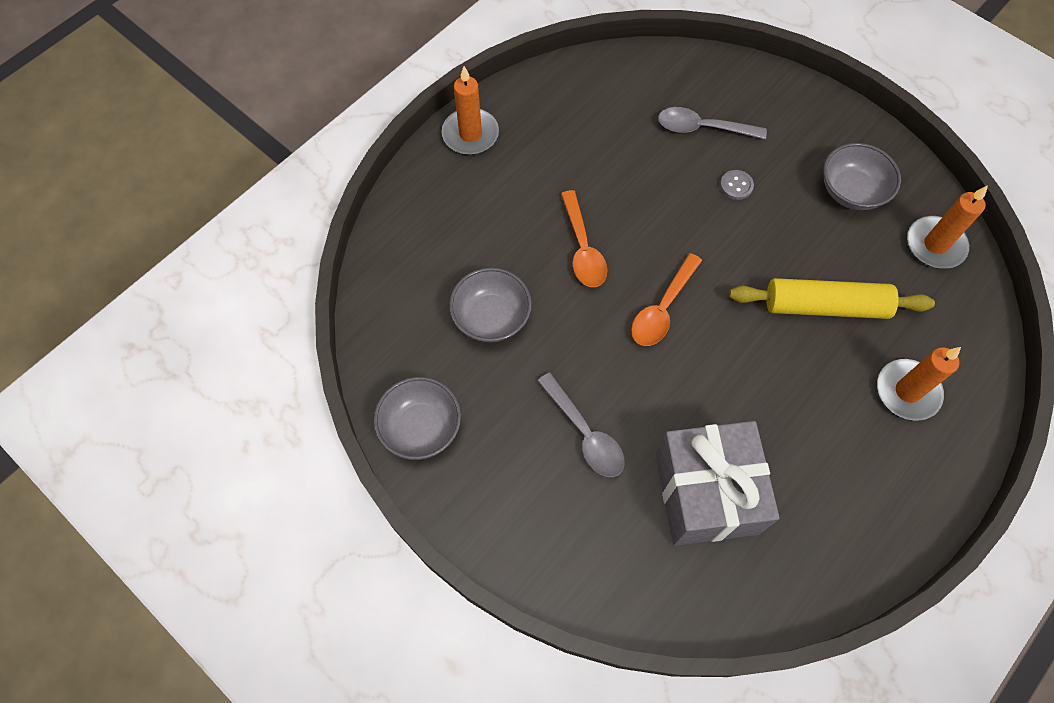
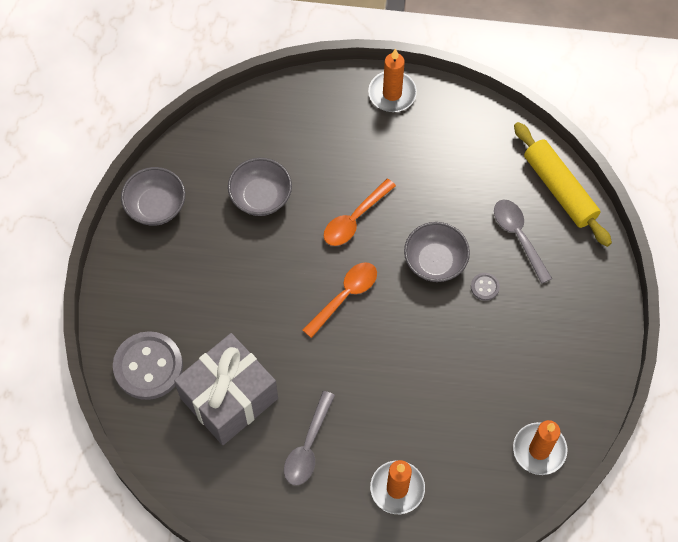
camera: 55 degrees right, 0 degrees up
grey spoon [537,373,625,477] -> grey spoon moved to [284,391,335,486]
orange spoon [631,253,702,346] -> orange spoon turned 135 degrees clockwise [303,262,377,338]
yellow rolling pin [729,278,935,319] -> yellow rolling pin moved to [514,122,612,247]
grey bowl [823,143,901,210] -> grey bowl moved to [404,222,470,282]
none -> grey button [113,331,183,400]

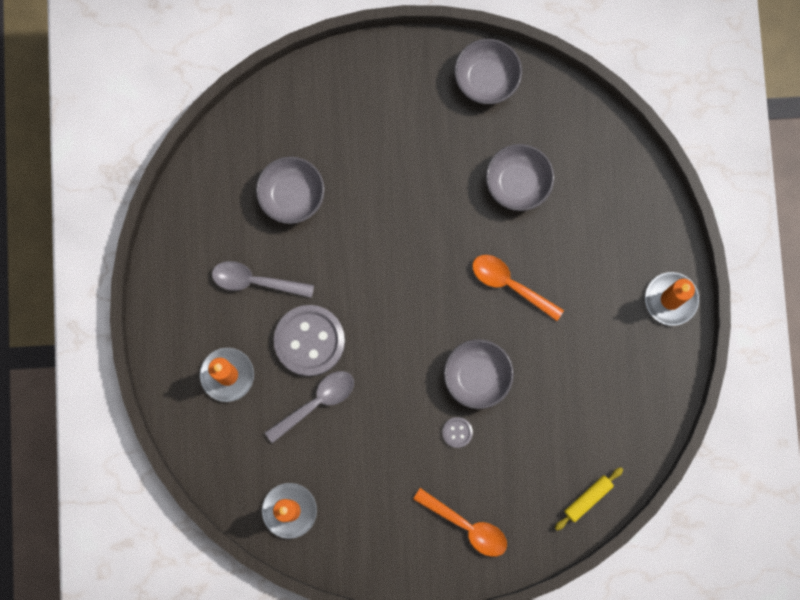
camera: 80 degrees right, 15 degrees up
grey button [113,331,183,400] -> grey button moved to [274,305,345,376]
grey gift [174,333,278,445] -> grey bowl [256,157,325,224]
orange spoon [303,262,377,338] -> orange spoon moved to [413,488,507,557]
grey spoon [494,200,552,284] -> grey spoon moved to [265,371,354,443]
yellow rolling pin [514,122,612,247] -> yellow rolling pin [555,467,623,531], size x0.52

